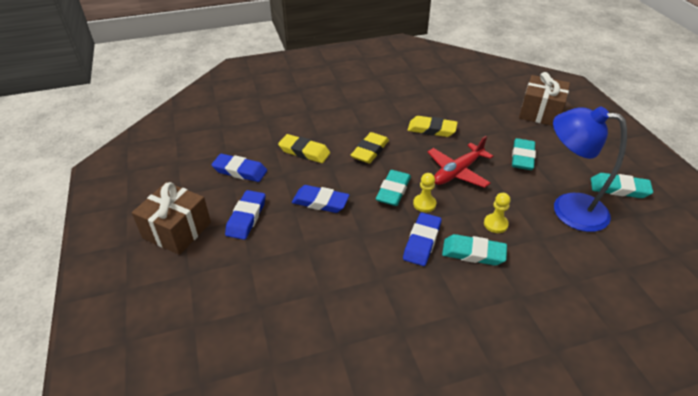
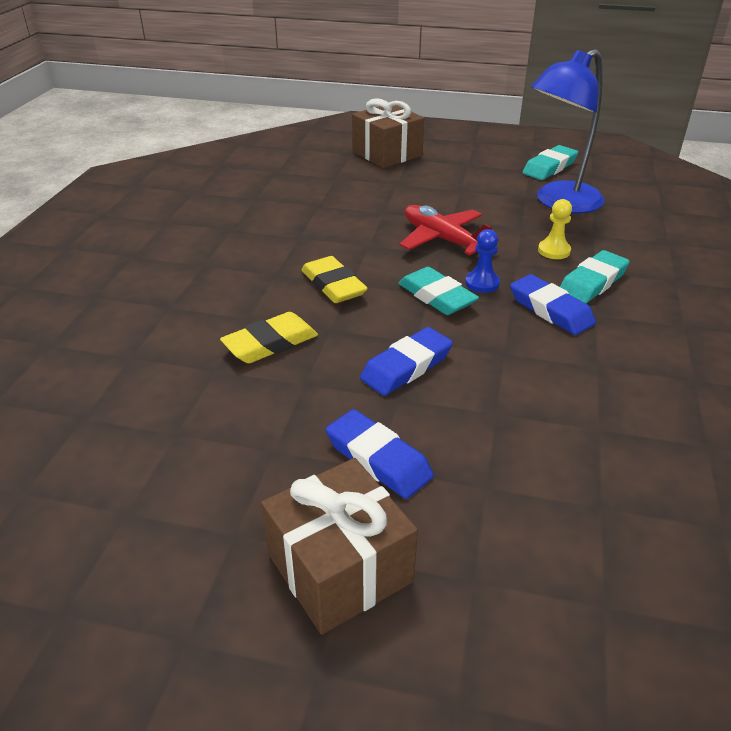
camera: 60 degrees left, 5 degrees down
blue eraser [212,154,267,182] -> none
yellow eraser [408,116,458,137] -> none
yellow pawn [413,173,436,212] -> blue pawn [465,229,500,293]
red plane [428,136,493,188] -> red plane turned 150 degrees clockwise [400,205,499,256]
turquoise eraser [512,138,536,170] -> none

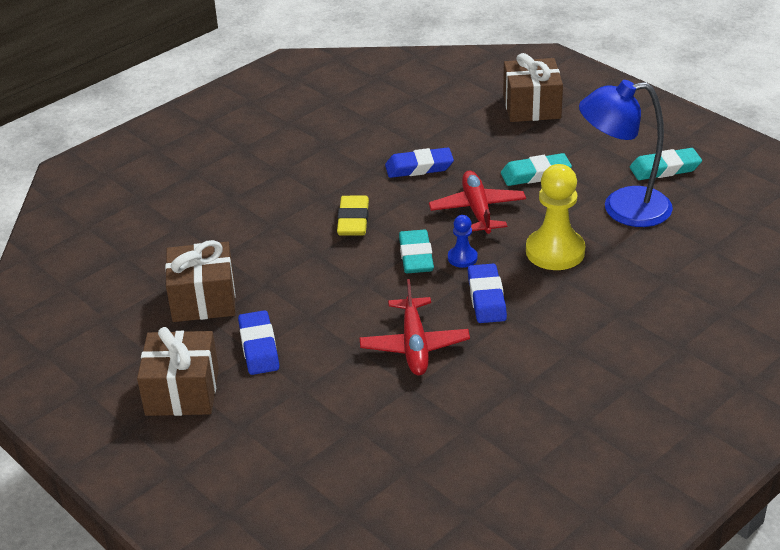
camera: 35 degrees right, 0 degrees up
yellow eraser [220,312,318,363] -> none
blue eraser [360,327,453,396] -> blue eraser moved to [385,147,454,178]
yellow pawn [538,199,572,259] -> yellow pawn [526,164,585,270], size x1.98
turquoise eraser [560,250,630,303] -> turquoise eraser moved to [501,153,572,186]
none -> brown gift [165,240,236,322]
none -> red plane [360,279,470,375]

